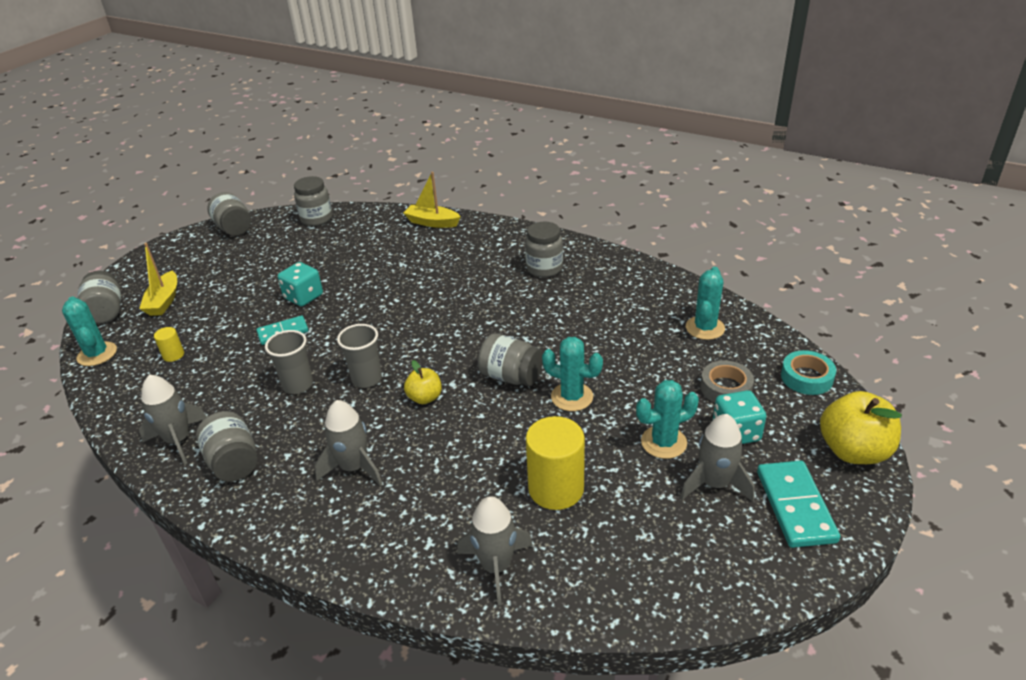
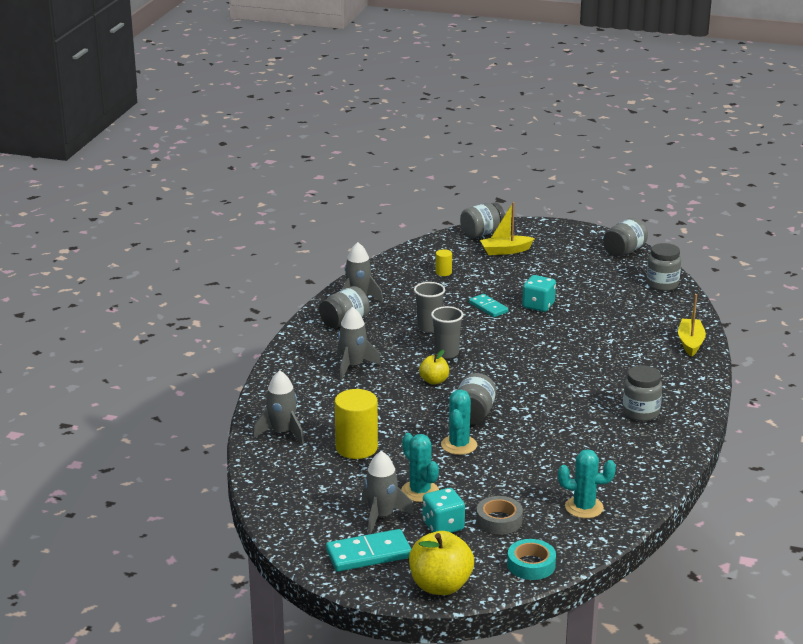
camera: 75 degrees right, 10 degrees down
turquoise cactus [62,297,117,366] -> none

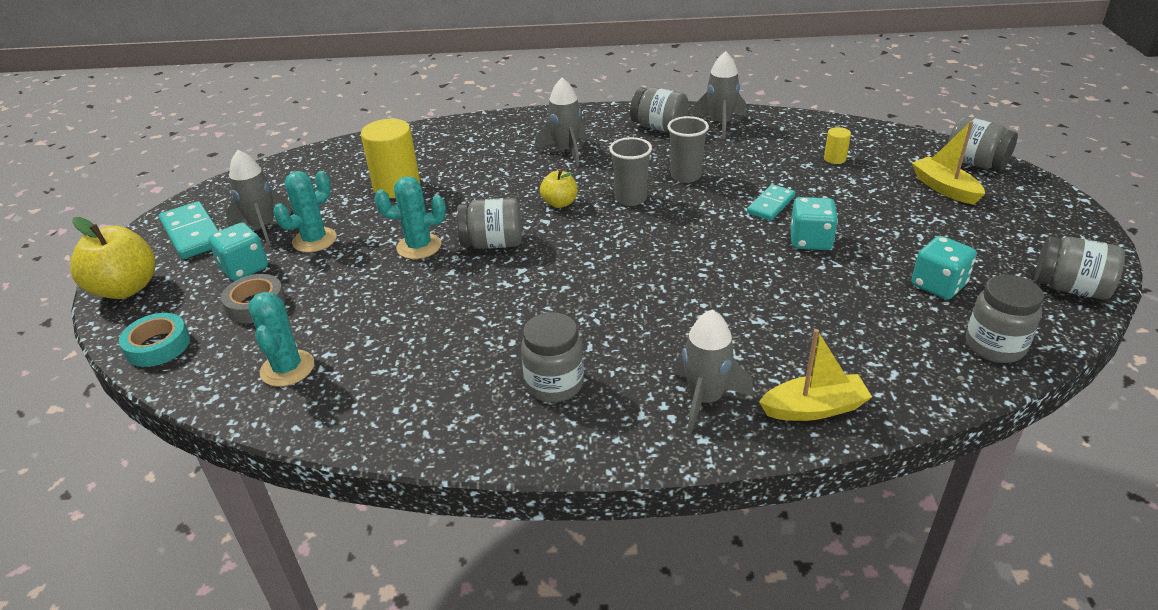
camera: 75 degrees right, 10 degrees up
grey rocket [253,370,304,444] -> grey rocket moved to [673,309,753,433]
none -> turquoise dice [911,236,977,300]

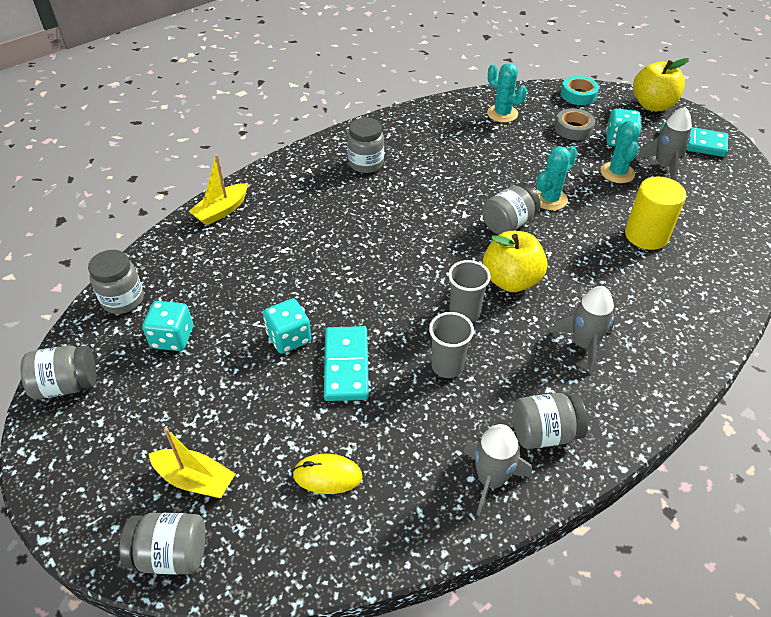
camera: 140 degrees right, 10 degrees up
yellow apple [540,170,577,208] -> yellow apple [483,231,547,292], size x1.78
grey rocket [673,309,753,433] -> none
turquoise domino [747,184,796,221] -> turquoise domino [324,326,369,401], size x1.56
yellow cylinder [824,127,851,164] -> yellow mouse [292,454,362,494]

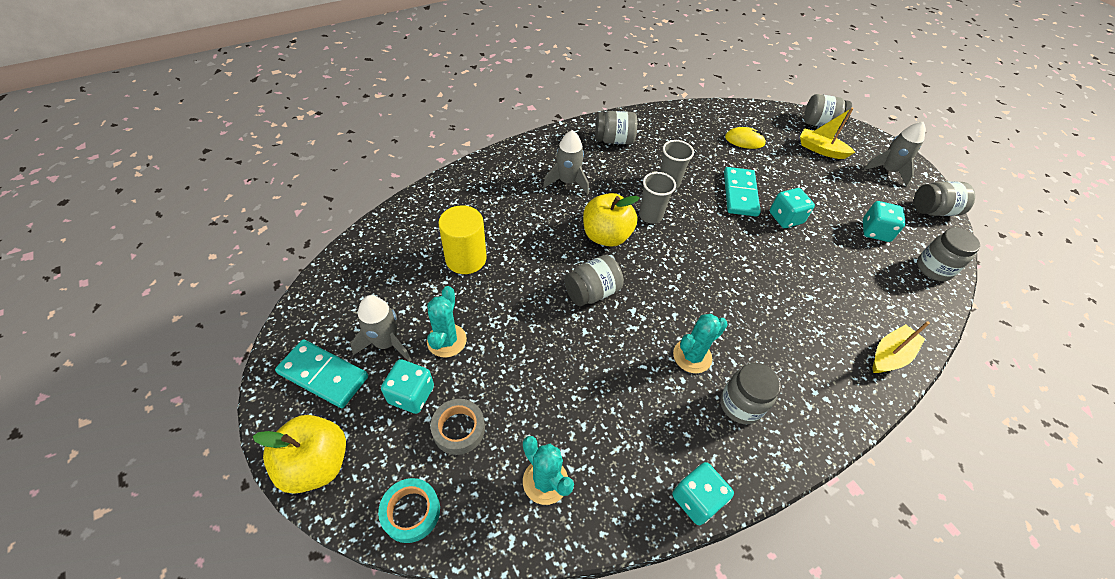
camera: 175 degrees left, 5 degrees up
grey rocket [463,424,532,516] -> grey rocket moved to [864,122,926,187]
turquoise cactus [536,146,577,210] -> turquoise cactus moved to [673,314,728,373]
none -> turquoise dice [672,462,734,525]

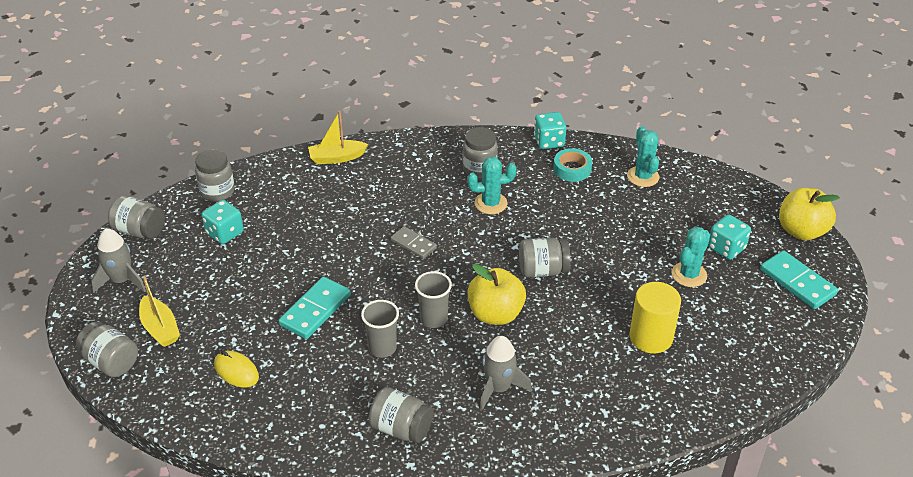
camera: 150 degrees left, 10 degrees down
grey rocket [351,295,411,362] -> none
turquoise tape [378,478,440,543] -> turquoise tape moved to [553,148,592,182]
grey tape [431,399,485,455] -> none
turquoise dice [770,188,815,228] -> none
none -> grey domino [391,226,437,259]

